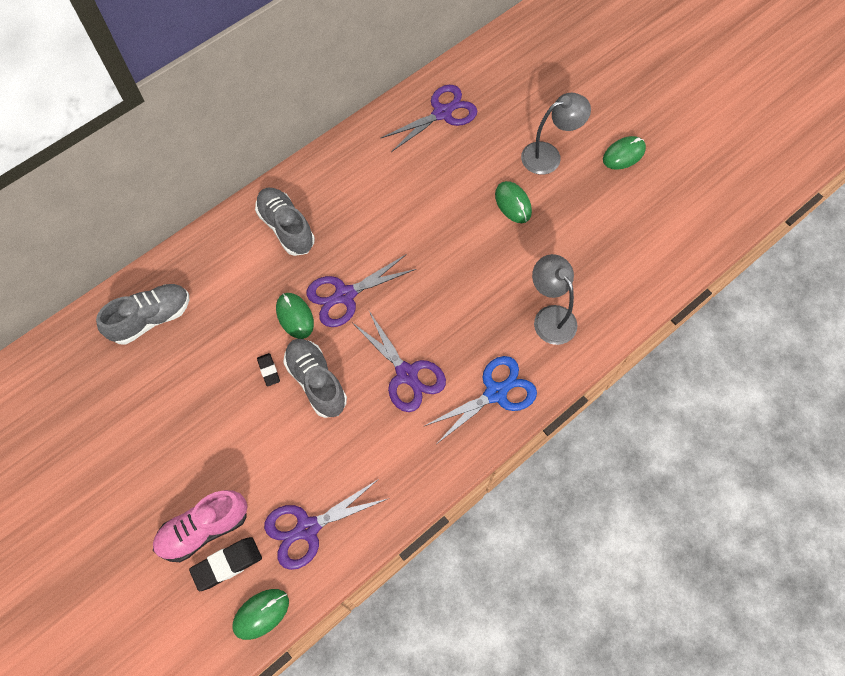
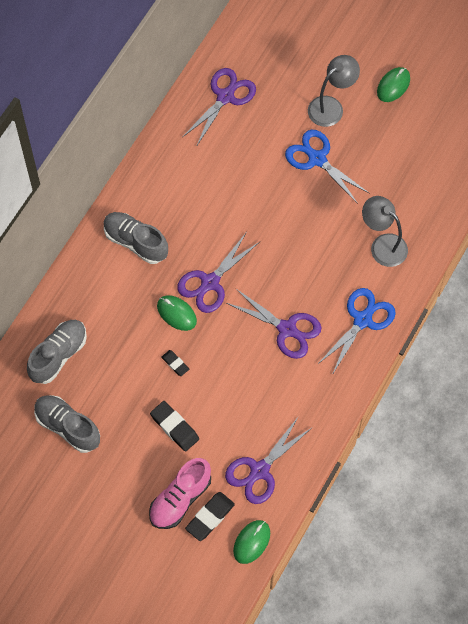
camera: 20 degrees left, 0 degrees up
grey shoe [283,339,347,418] -> grey shoe moved to [34,395,100,453]
green mouse [495,181,532,223] -> blue scissors [285,130,370,204]
none -> black eraser [150,401,199,451]

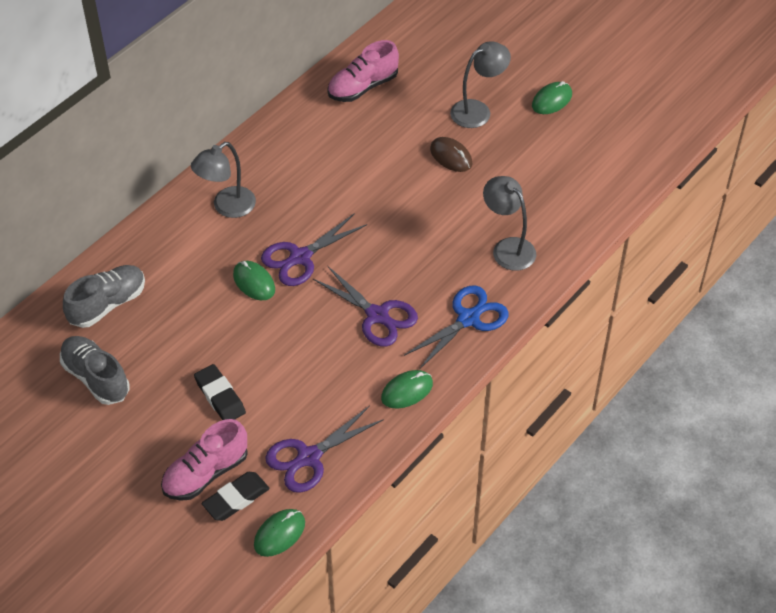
camera: 10 degrees right, 15 degrees down
grey shoe [104,212,168,264] -> grey lamp [191,142,256,218]
black eraser [161,350,189,376] -> none
purple scissors [183,68,256,147] -> pink shoe [327,40,399,102]
blue scissors [285,130,370,204] -> brown mouse [430,137,473,172]
none -> green mouse [381,370,433,409]

